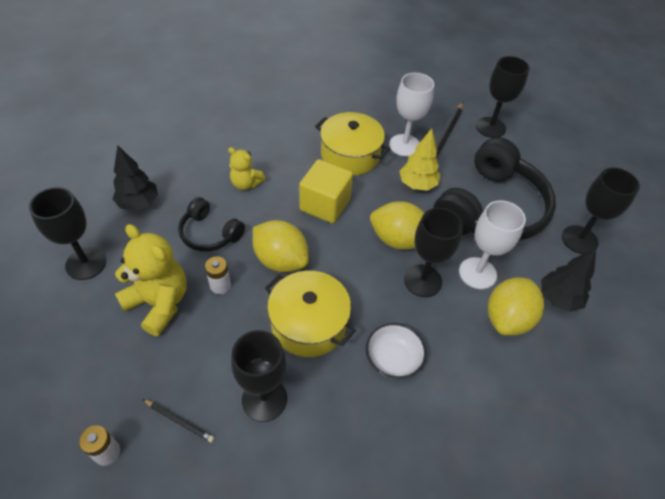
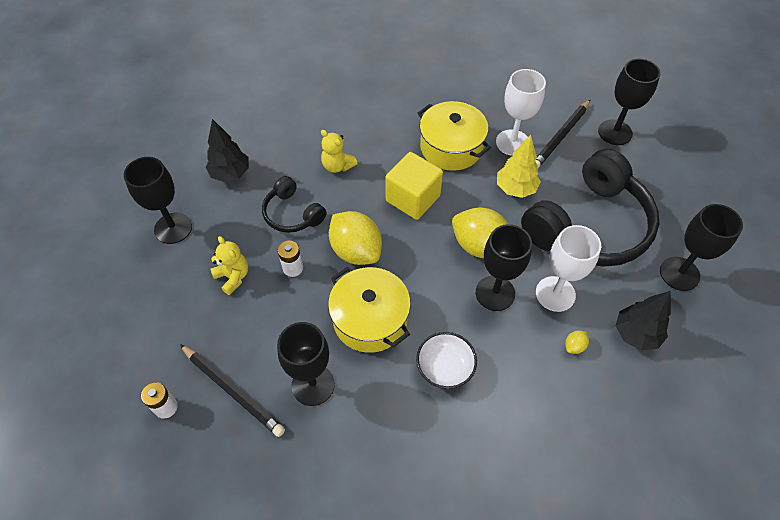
camera: 15 degrees right, 5 degrees up
yellow teddy bear [115,224,187,336] -> yellow teddy bear [211,236,248,295], size x0.58
black pencil [143,399,215,443] -> black pencil [180,344,285,437], size x1.82
yellow lemon [488,277,544,336] -> yellow lemon [565,331,589,354], size x0.40

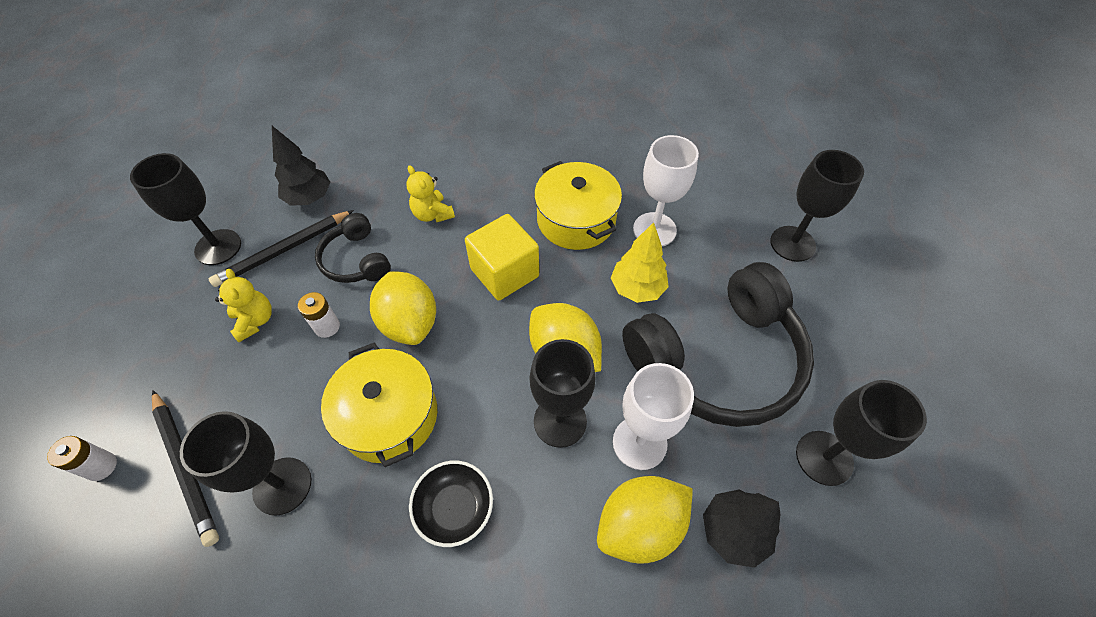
camera: 15 degrees right, 0 degrees up
white bowl [416,332,477,389] -> black bowl [409,461,493,547]
black pencil [535,99,591,168] -> black pencil moved to [208,210,354,287]
yellow lemon [565,331,589,354] -> yellow lemon [597,476,693,564], size x2.49

